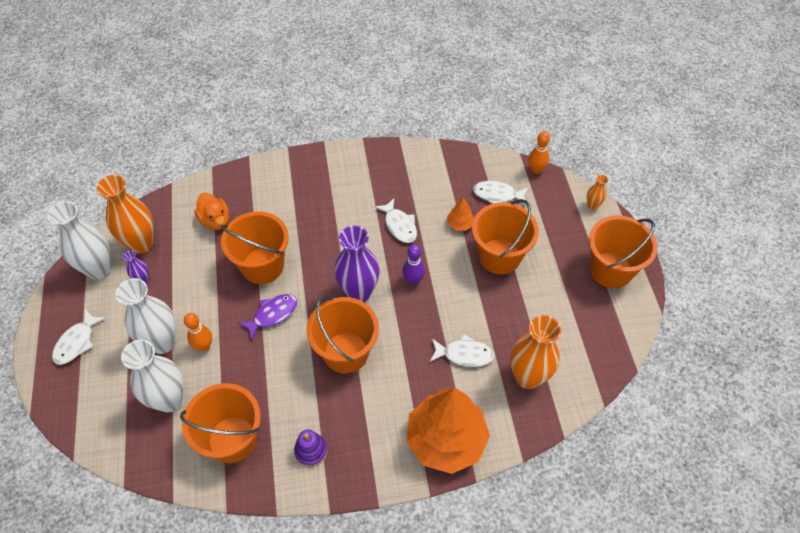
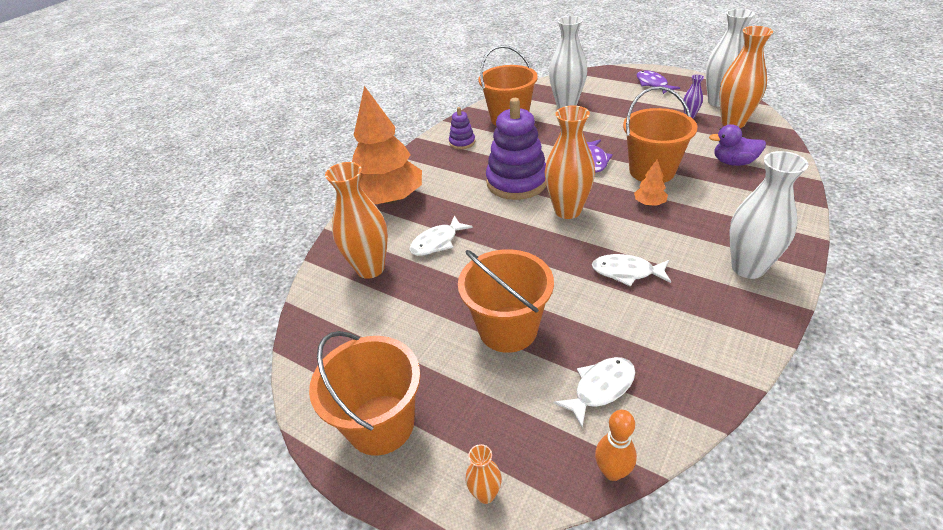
camera: 135 degrees right, 15 degrees down
white fish [52,309,106,365] -> purple fish [637,71,680,94]
white vase [116,278,176,354] -> white vase moved to [729,151,808,279]
orange bowling pin [184,313,212,351] -> none
orange duck [195,193,229,230] -> purple duck [709,124,766,166]
orange bucket [306,296,379,373] -> purple stacking toy [486,98,546,200]
purple vase [334,226,379,302] -> orange vase [545,105,595,219]
purple bowling pin [403,245,425,285] -> none
orange tree [447,197,474,231] -> orange tree moved to [634,159,668,206]

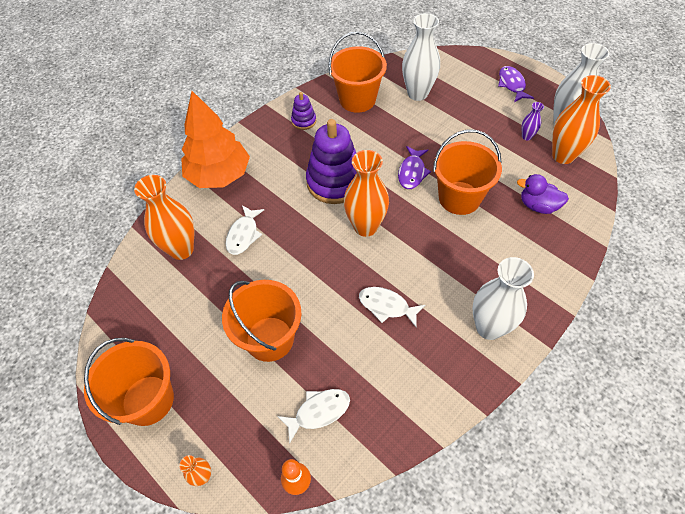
camera: 10 degrees right, 15 degrees up
white fish [409,215,473,256] -> white fish turned 45 degrees counterclockwise [226,205,264,255]
orange tree [634,159,668,206] -> none

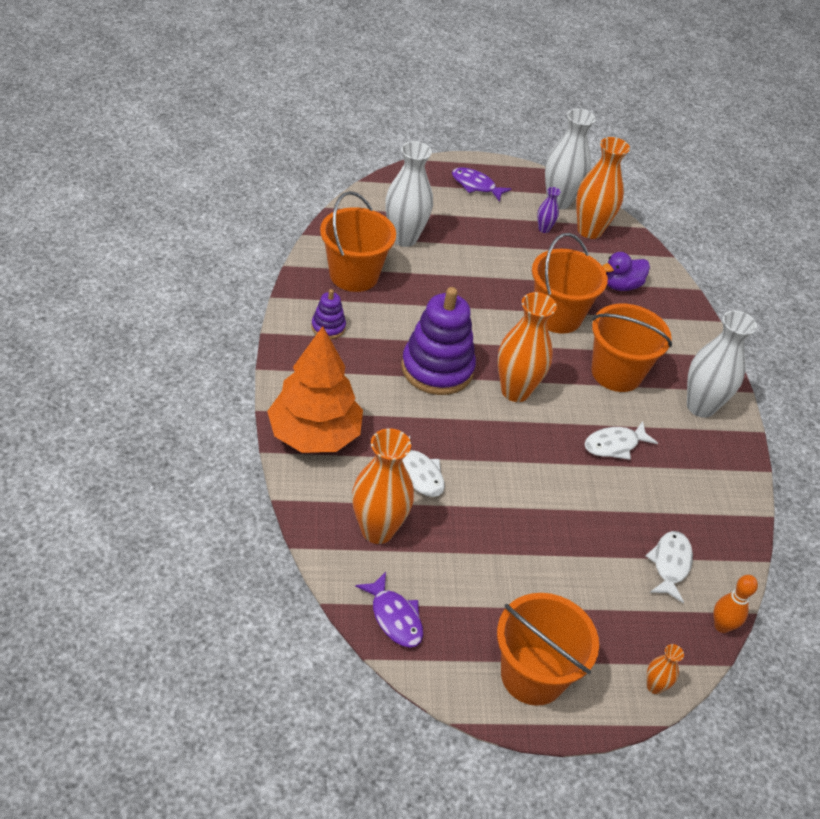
camera: 55 degrees left, 10 degrees down
orange bucket [222,280,301,362] -> orange bucket moved to [592,304,672,392]
purple fish [398,146,431,189] -> purple fish moved to [355,572,423,648]

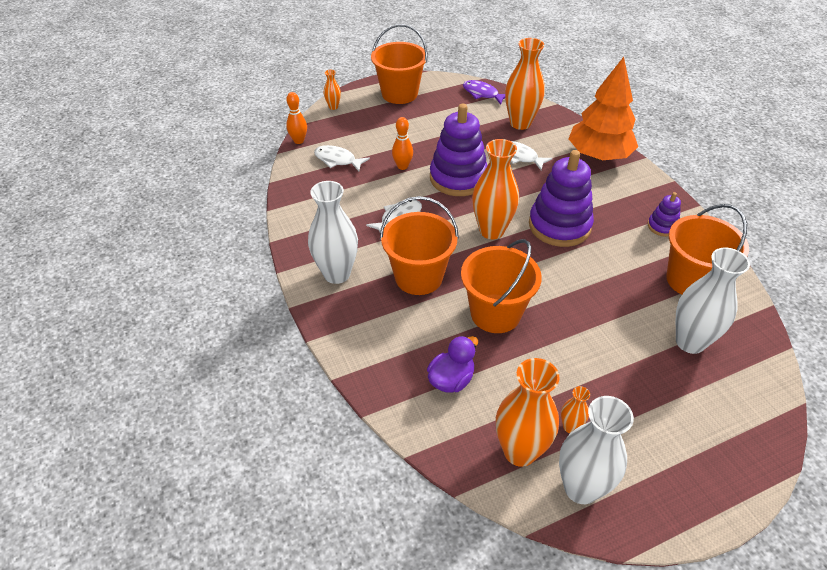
camera: 165 degrees right, 0 degrees up
purple fish [452,167,511,202] -> none
purple vase [537,187,561,233] -> orange vase [561,386,590,433]
white fish [646,531,693,603] -> white fish turned 120 degrees clockwise [314,145,370,171]
none -> orange bowling pin [392,117,413,170]
none -> purple stacking toy [430,104,488,196]

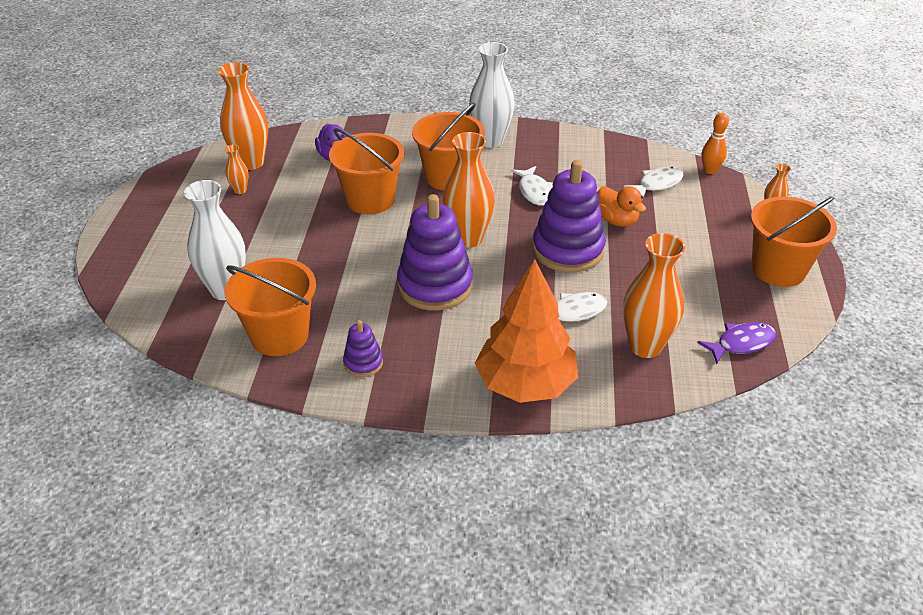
camera: 120 degrees right, 5 degrees down
orange bowling pin [392,117,413,170] -> orange duck [597,186,646,227]
white vase [559,396,634,504] -> none

